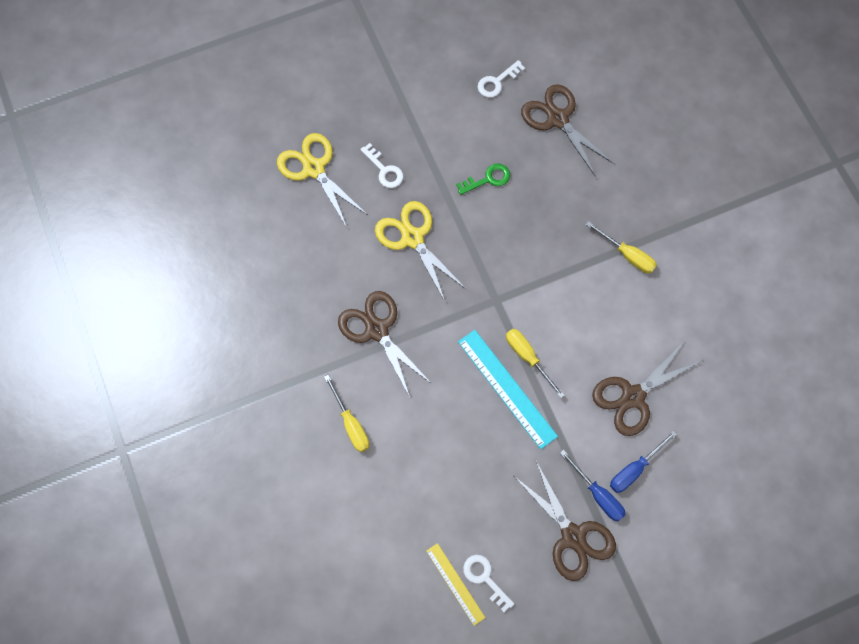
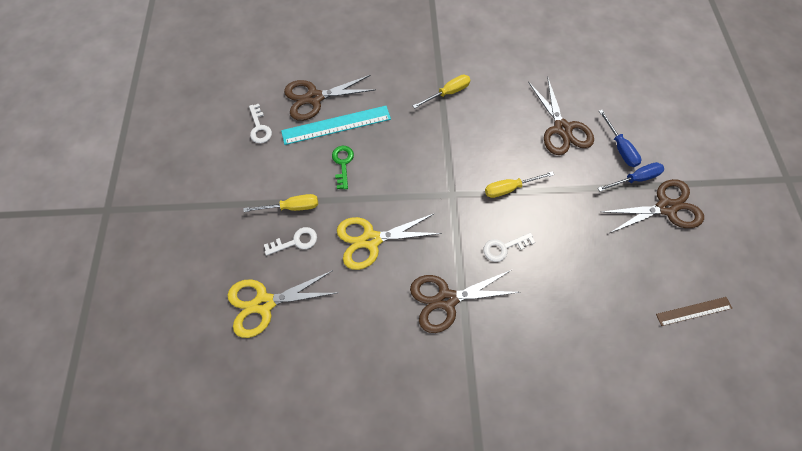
camera: 70 degrees left, 5 degrees down
yellow screwdriver [324,374,369,452] -> yellow screwdriver moved to [243,194,318,212]
yellow ruler [426,543,485,626] -> brown ruler [656,297,732,326]
turquoise ruler [458,330,558,449] -> turquoise ruler moved to [281,106,391,145]
white key [463,555,514,612] -> white key moved to [484,233,535,262]

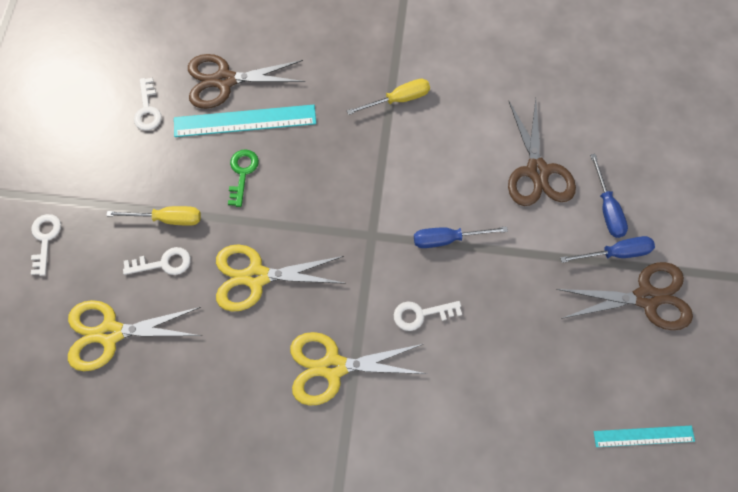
camera: 10 degrees right, 0 degrees up
brown scissors [410,270,520,333] -> yellow scissors [290,332,427,406]
yellow screwdriver [485,171,554,198] -> blue screwdriver [414,226,508,248]
brown ruler [656,297,732,326] -> turquoise ruler [593,426,695,447]
none -> white key [31,214,61,276]

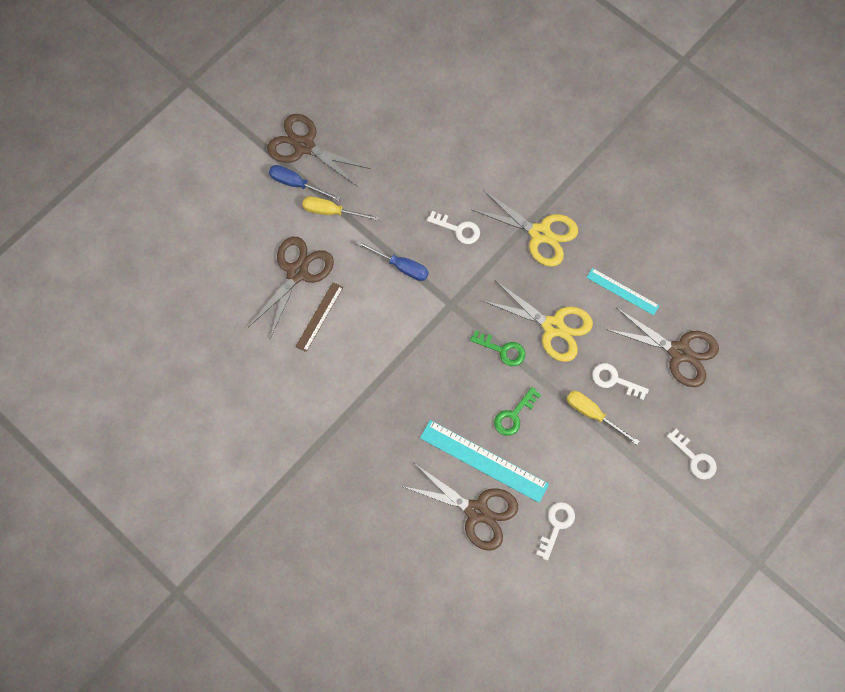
camera: 145 degrees left, 5 degrees up
white key [31,214,61,276] -> white key turned 75 degrees counterclockwise [667,429,717,480]
yellow scissors [68,300,202,371] -> brown scissors [606,308,719,387]
yellow screwdriver [347,79,430,115] -> yellow screwdriver moved to [302,196,379,221]
blue screwdriver [590,154,628,238] -> none
turquoise ruler [593,426,695,447] -> turquoise ruler moved to [586,268,660,315]
none -> brown ruler [296,282,343,352]
none -> green key [470,330,525,366]

